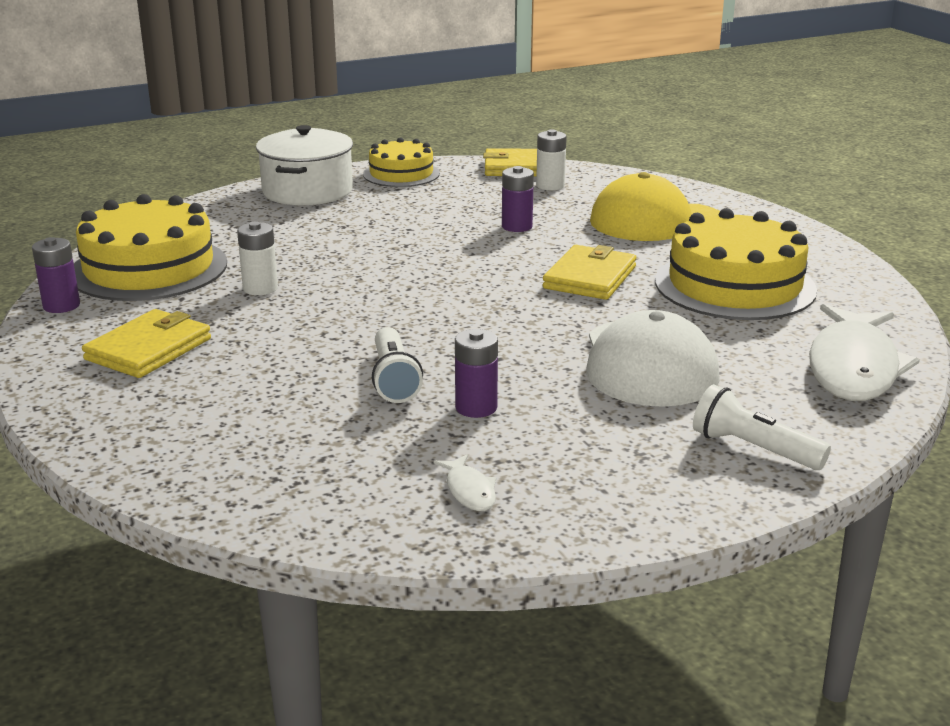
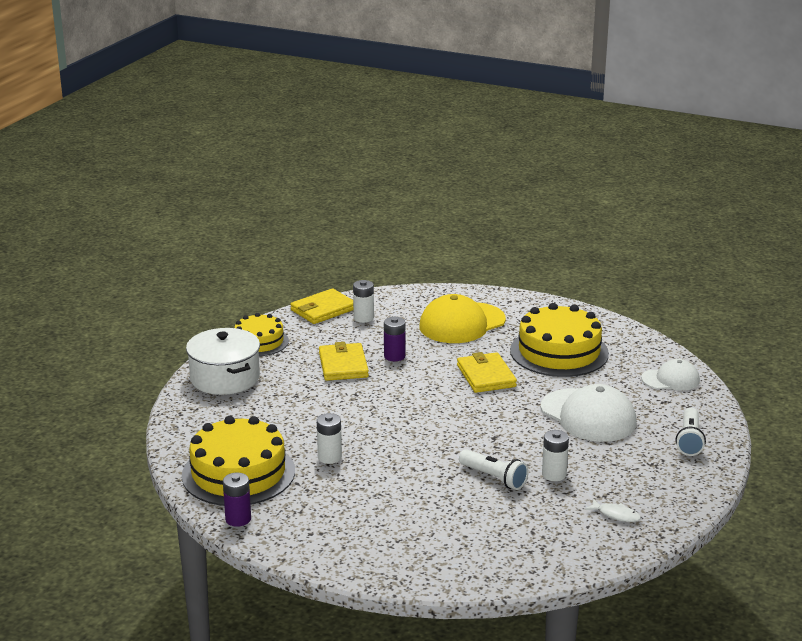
camera: 40 degrees left, 0 degrees up
yellow wallet [82,309,211,378] -> yellow wallet moved to [319,342,369,381]
purple battery [455,329,498,418] -> white battery [542,430,569,481]
white flashlight [693,384,831,470] -> white flashlight turned 75 degrees counterclockwise [676,408,706,456]
white fish [809,304,920,401] -> white cap [641,359,700,390]

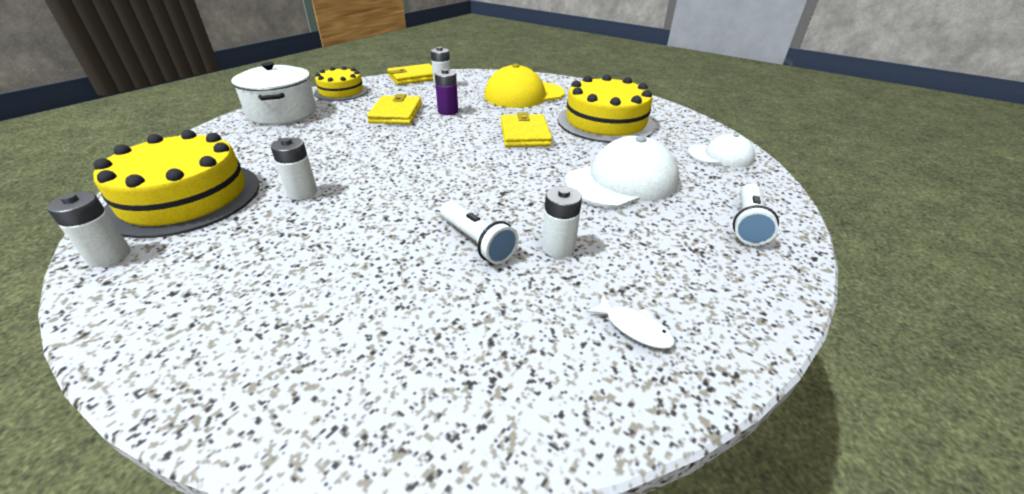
camera: 10 degrees right, 10 degrees up
purple battery [223,472,251,527] -> white battery [47,192,130,267]
white cap [541,384,637,442] -> white cap turned 90 degrees counterclockwise [565,135,679,208]

